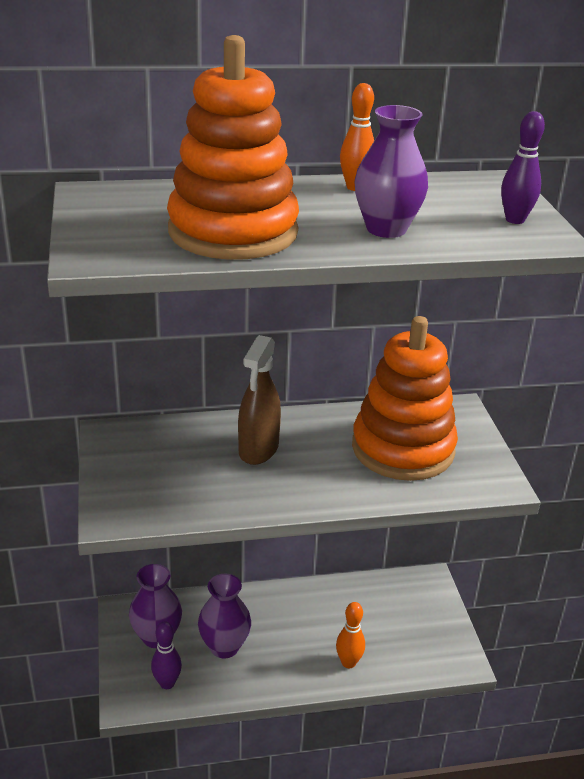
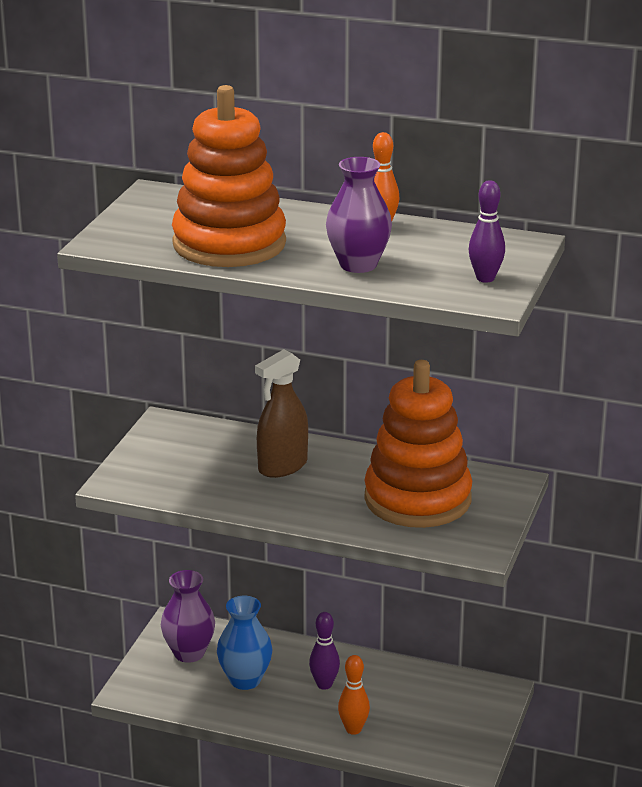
camera: 30 degrees right, 5 degrees down
purple bowling pin [151,621,182,689] -> purple bowling pin moved to [309,612,340,690]
purple vase [198,574,251,658] -> blue vase [217,596,272,690]

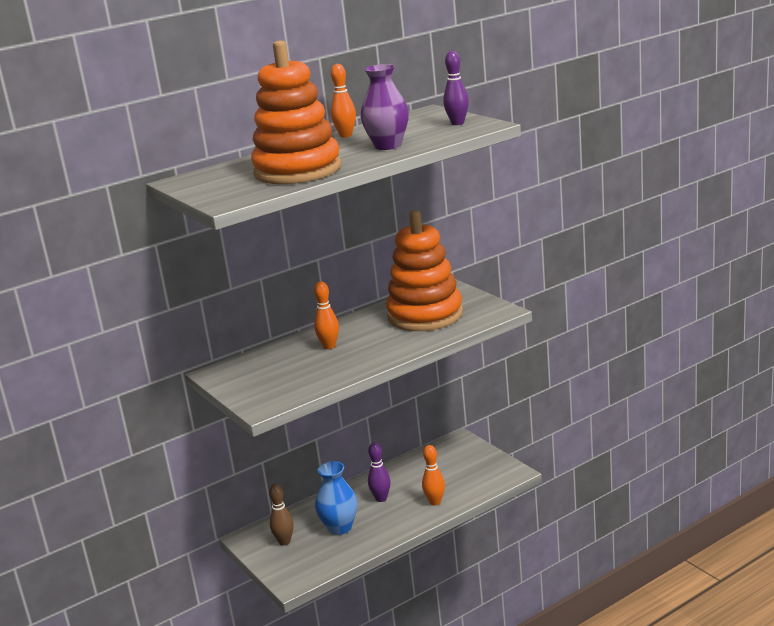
camera: 50 degrees left, 5 degrees down
purple vase [161,570,215,663] -> brown bowling pin [269,484,294,546]
brown spray bottle [255,349,308,478] -> orange bowling pin [314,282,339,349]

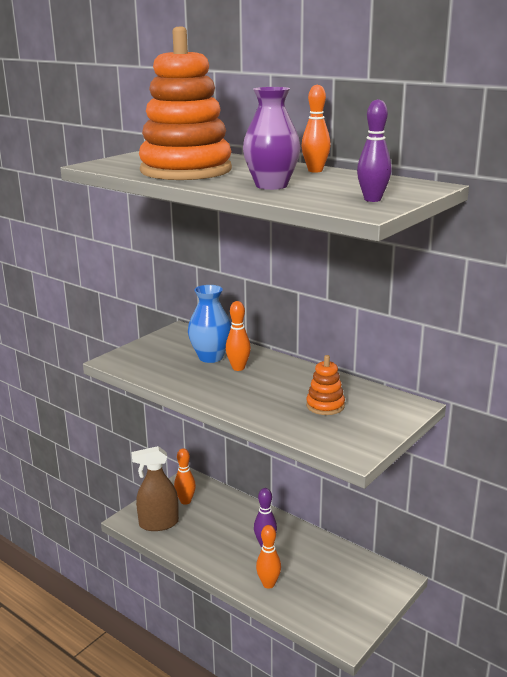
camera: 70 degrees right, 0 degrees up
brown bowling pin [269,484,294,546] -> orange bowling pin [174,448,196,505]
blue vase [315,461,358,535] -> blue vase moved to [188,285,231,363]
orange stacking toy [386,210,463,331] -> orange stacking toy [306,355,345,415], size x0.43
none -> brown spray bottle [131,446,179,531]

